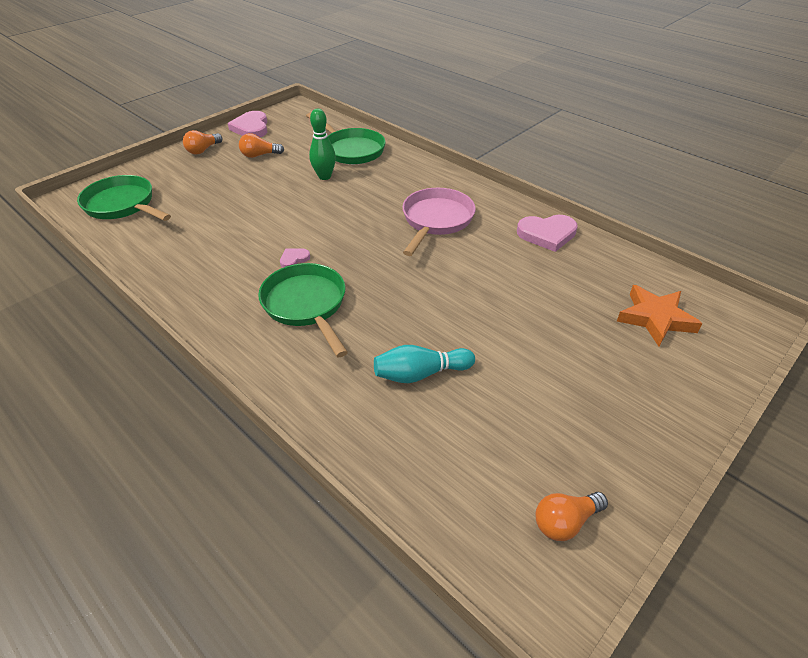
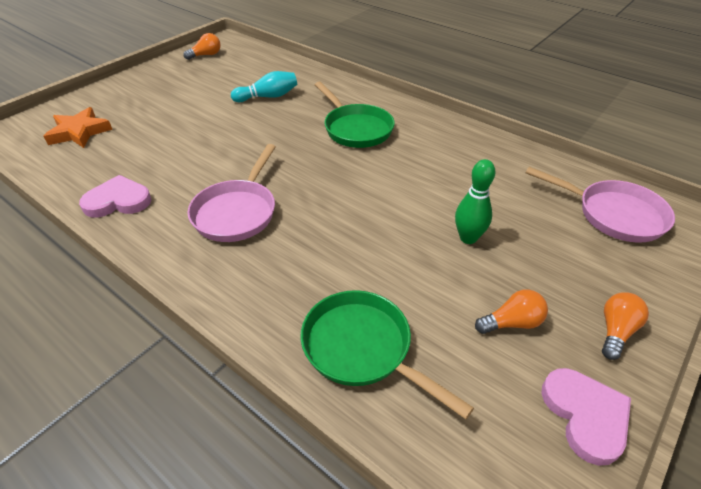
camera: 175 degrees right, 0 degrees up
green pan [77,175,171,221] -> pink pan [526,167,675,243]
pink heart [280,248,310,268] -> none
green bowling pin [309,109,336,180] -> green bowling pin moved to [455,159,495,244]

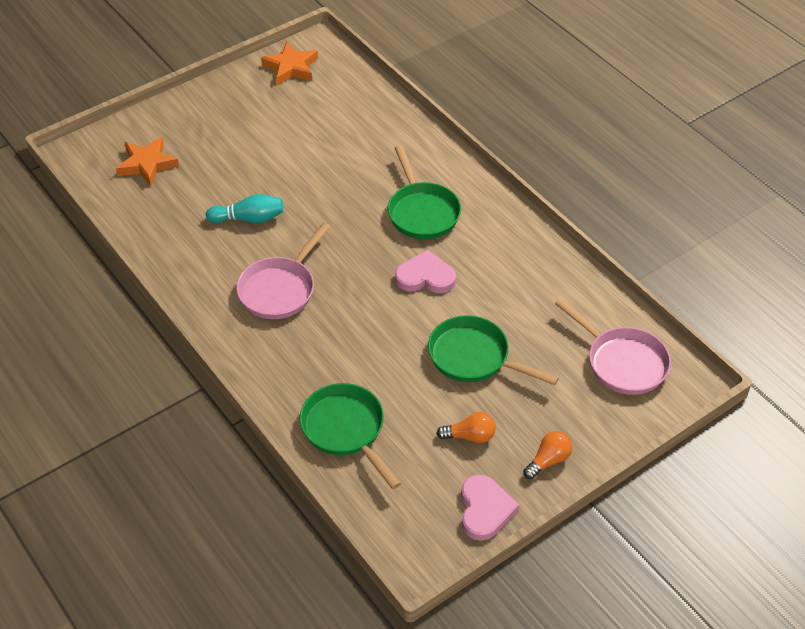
camera: 15 degrees right, 5 degrees up
pink heart [79,175,152,218] -> pink heart moved to [395,250,456,293]
orange light bulb [183,33,221,60] -> orange star [261,42,318,85]
turquoise bowling pin [231,71,297,102] -> turquoise bowling pin moved to [206,194,284,223]
green bowling pin [455,159,495,244] -> green pan [428,315,559,385]

